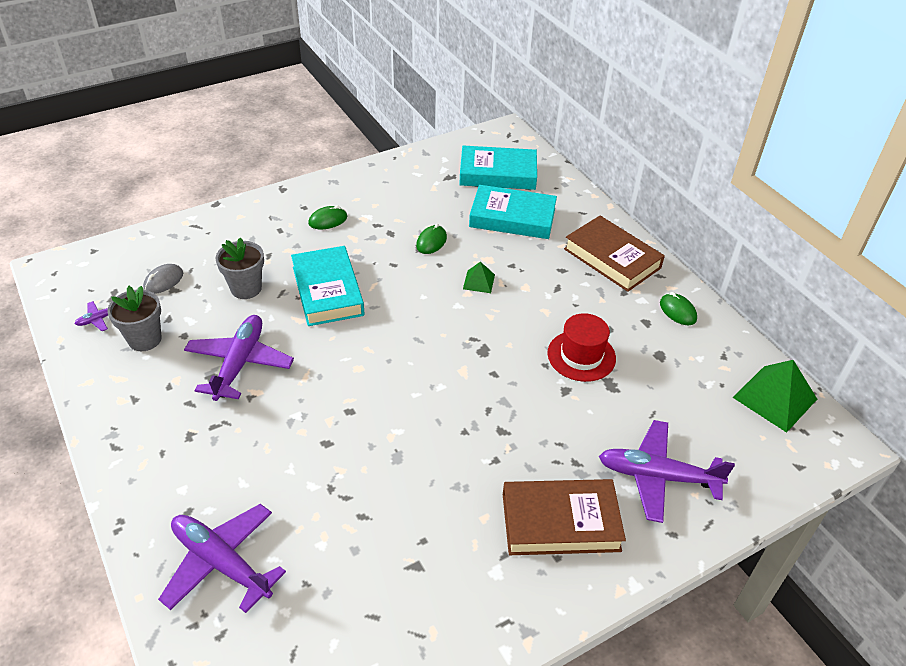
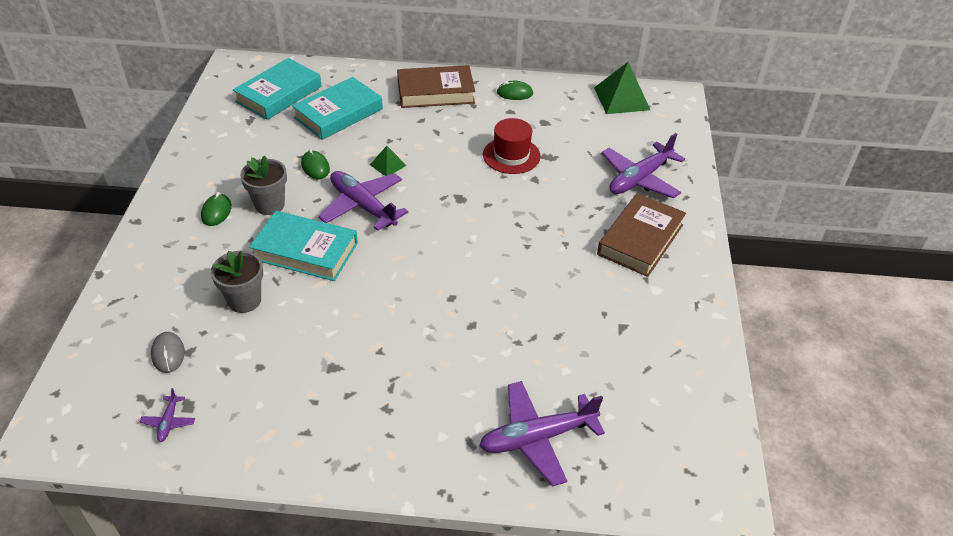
camera: 55 degrees left, 0 degrees up
grey flower pot [107,286,162,351] -> grey flower pot moved to [240,155,287,215]
purple plane [184,315,294,401] -> purple plane moved to [318,171,408,231]

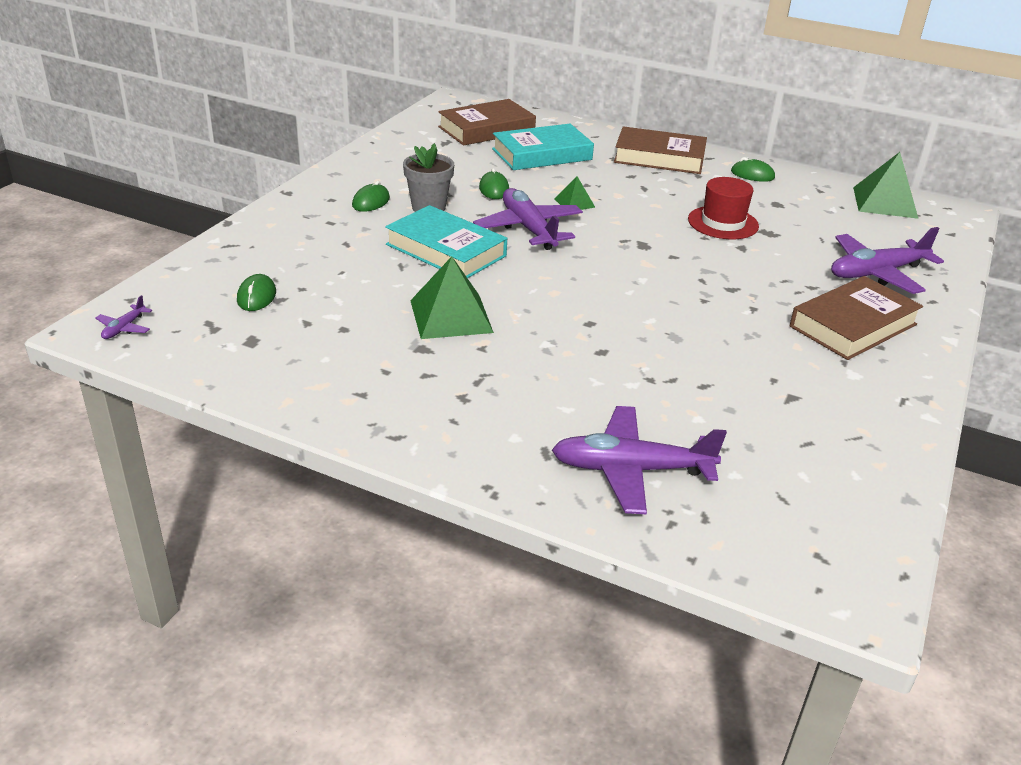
camera: 20 degrees right, 10 degrees down
purple plane [140,388,195,442] -> purple plane moved to [95,295,152,339]
grey mouse [151,332,185,373] -> green mouse [237,274,276,311]
grey flower pot [211,251,263,313] -> none
turquoise book [233,58,322,120] -> brown book [438,99,536,146]
none -> green pyramid [410,256,494,339]

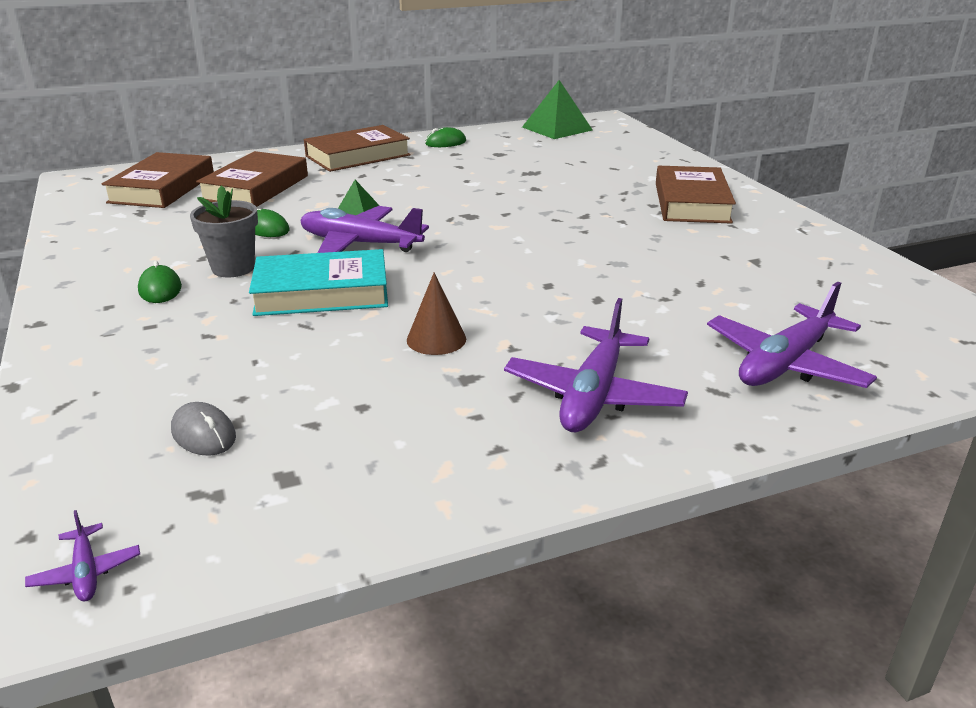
camera: 45 degrees left, 5 degrees down
green mouse [237,274,276,311] -> grey mouse [171,402,236,456]
green pyramid [410,256,494,339] -> brown cone [407,272,466,355]
turquoise book [492,124,594,170] -> brown book [196,151,308,207]
red hat [688,177,759,239] -> none
purple plane [831,227,944,294] -> purple plane moved to [504,298,688,432]

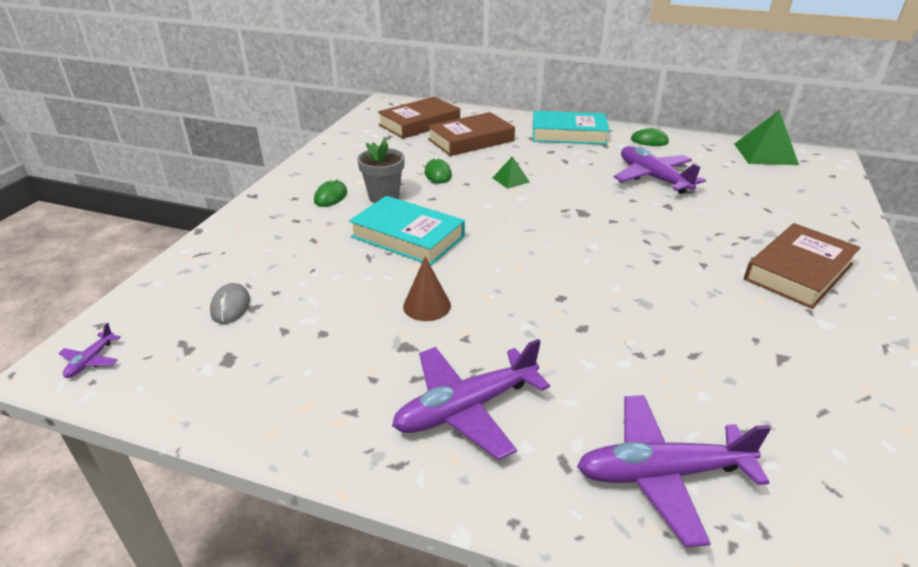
camera: 40 degrees right, 5 degrees up
purple plane [300,206,429,253] -> purple plane moved to [614,146,706,194]
brown book [304,125,411,172] -> turquoise book [533,111,610,145]

